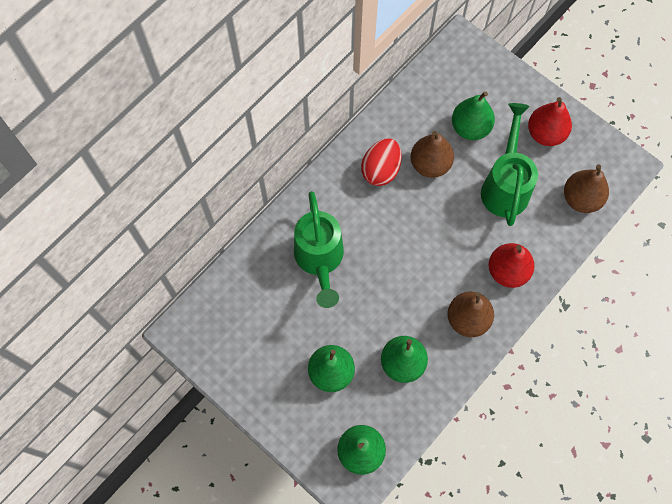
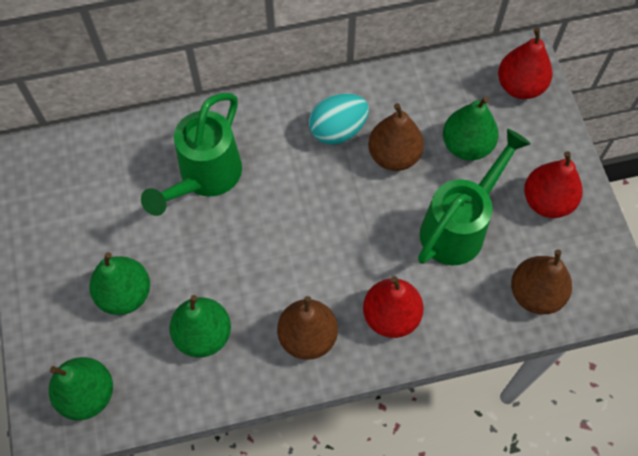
camera: 35 degrees right, 5 degrees down
red egg [361,138,402,186] -> turquoise egg [309,93,369,144]
none -> red pear [498,28,552,99]

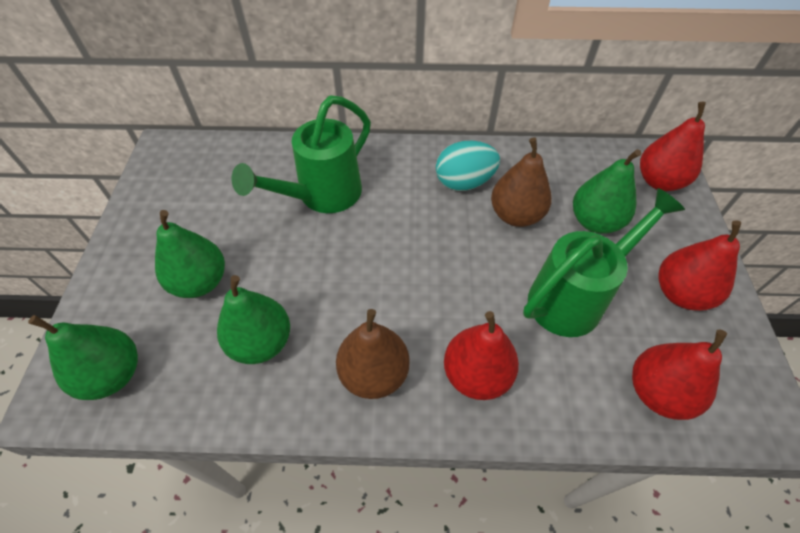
camera: 15 degrees right, 10 degrees down
brown pear [511,249,572,314] -> red pear [632,330,727,420]

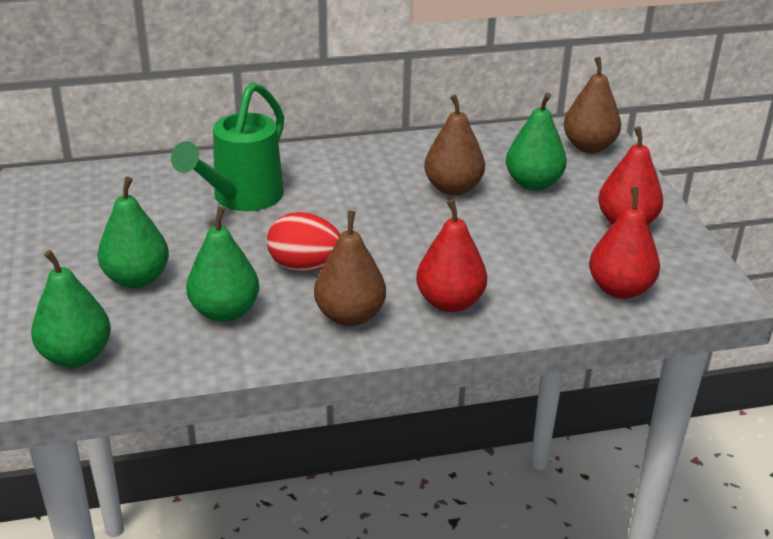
camera: 15 degrees left, 20 degrees down
turquoise egg [436,141,500,191] -> none
green watering can [523,188,685,337] -> none
red pear [640,102,706,191] -> brown pear [563,57,621,153]
none -> red egg [267,212,341,272]

